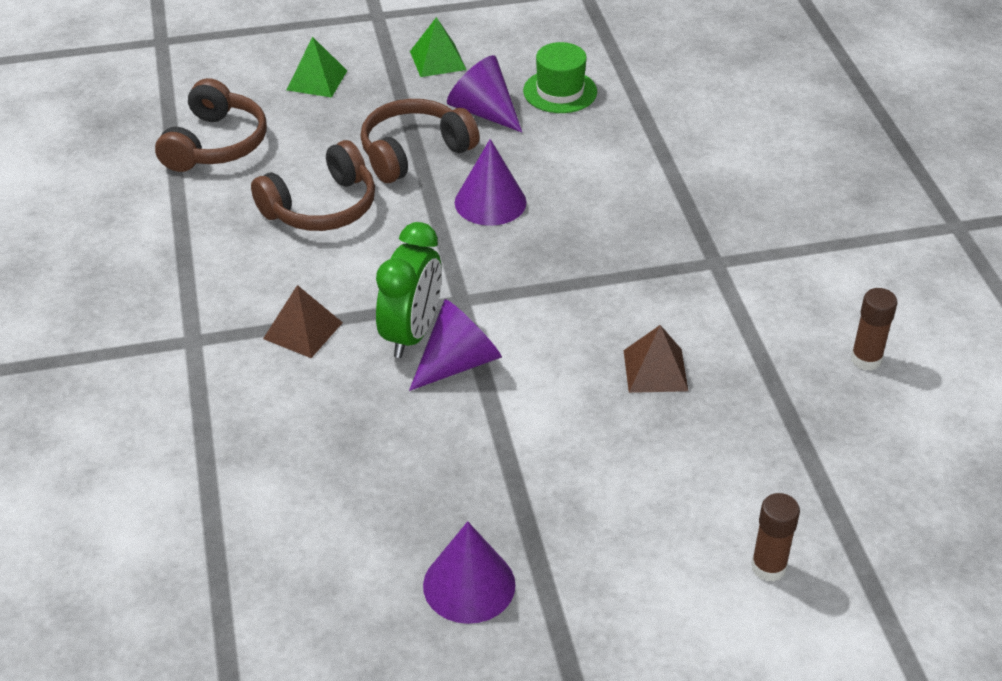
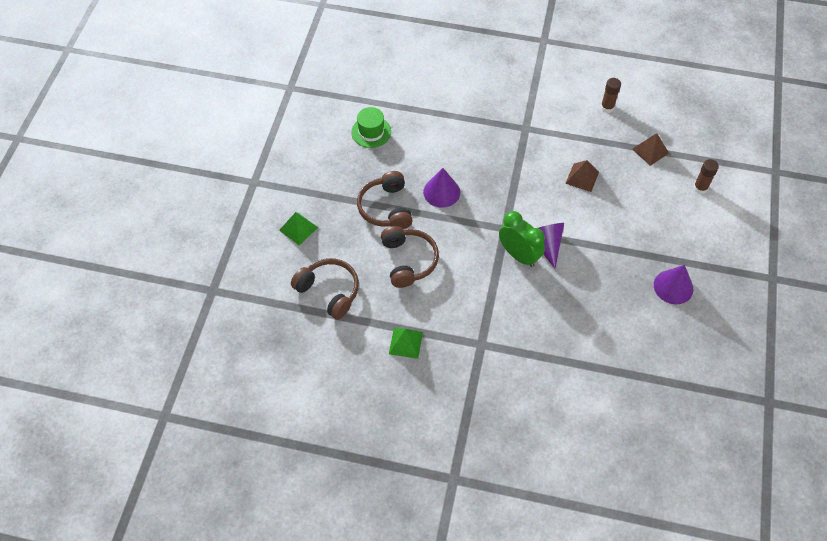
camera: 65 degrees left, 15 degrees up
brown pyramid [263,285,343,358] -> brown pyramid moved to [632,133,669,166]
green pyramid [410,17,466,77] -> green pyramid moved to [389,328,423,359]
purple cone [447,55,522,132] -> none

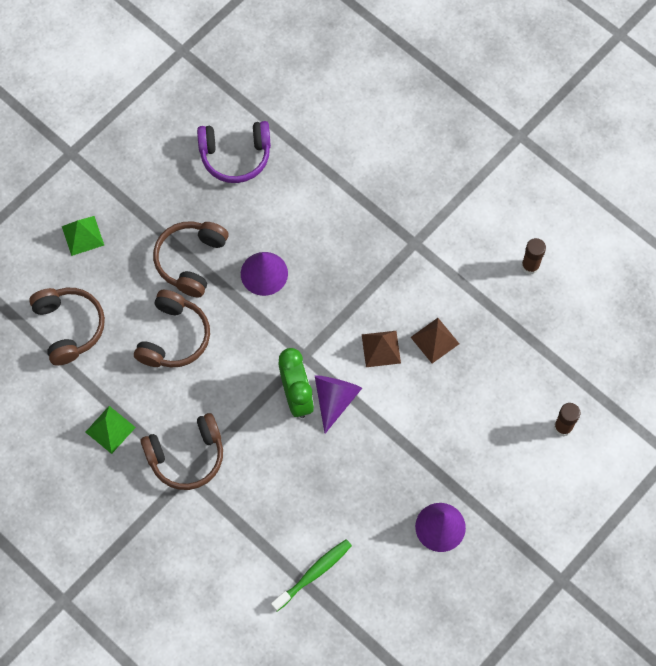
camera: 30 degrees right, 10 degrees up
green hat [351,107,391,148] -> purple headphones [197,121,271,183]
brown pyramid [632,133,669,166] -> brown pyramid moved to [362,331,401,367]
none -> brown headphones [141,413,223,490]
none -> green toothbrush [271,539,352,611]

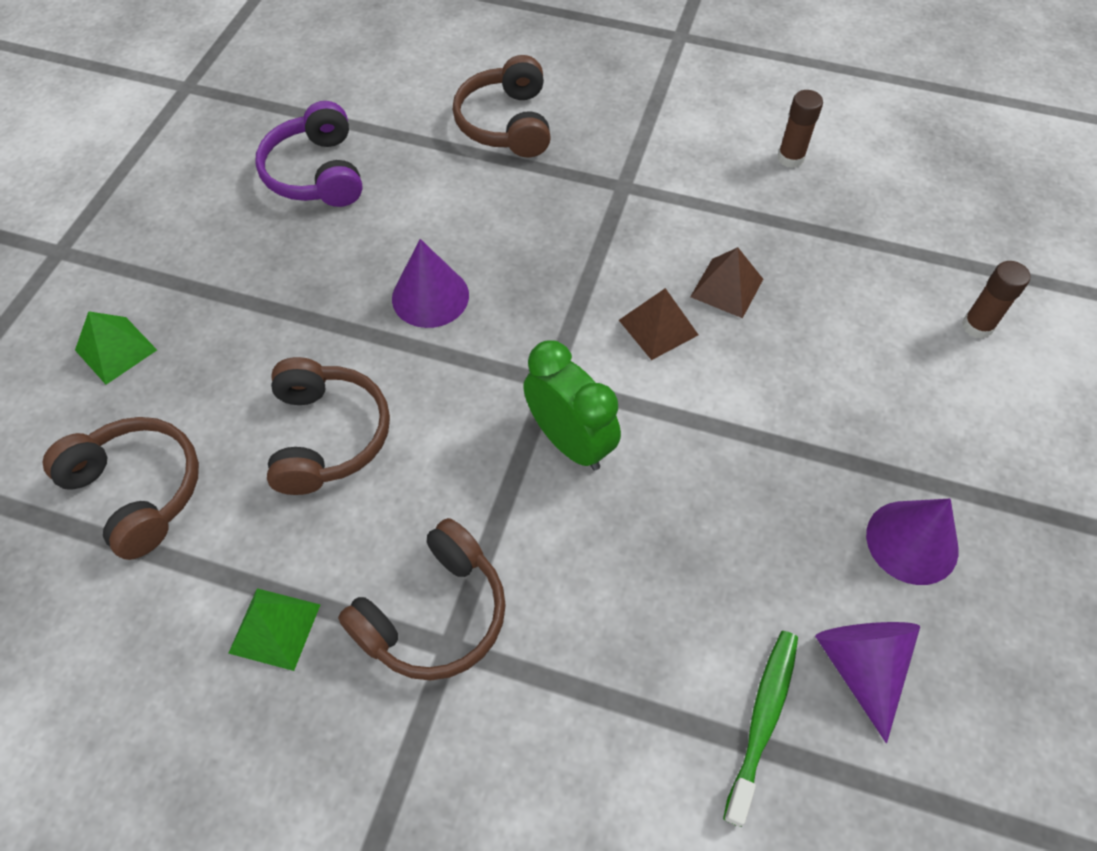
camera: 25 degrees left, 10 degrees down
brown headphones [153,221,228,297] -> brown headphones moved to [453,55,551,157]
purple headphones [197,121,271,183] -> purple headphones turned 105 degrees clockwise [255,101,363,207]
purple cone [315,375,362,433] -> purple cone moved to [815,622,920,743]

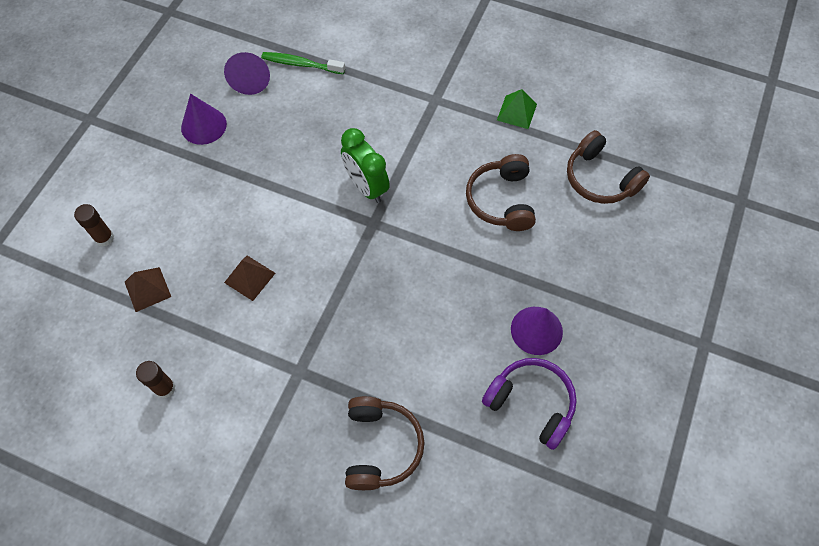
camera: 175 degrees left, 5 degrees up
green pyramid [75,311,157,384] -> none
purple headphones [255,101,363,207] -> purple headphones turned 45 degrees counterclockwise [482,358,577,450]
brown headphones [338,518,506,681] -> none
purple cone [392,239,469,328] -> purple cone moved to [511,307,563,355]
brown pyramid [619,288,698,360] -> brown pyramid moved to [125,267,171,312]
green toothbrush [723,631,798,827] -> green toothbrush turned 75 degrees clockwise [261,52,345,74]

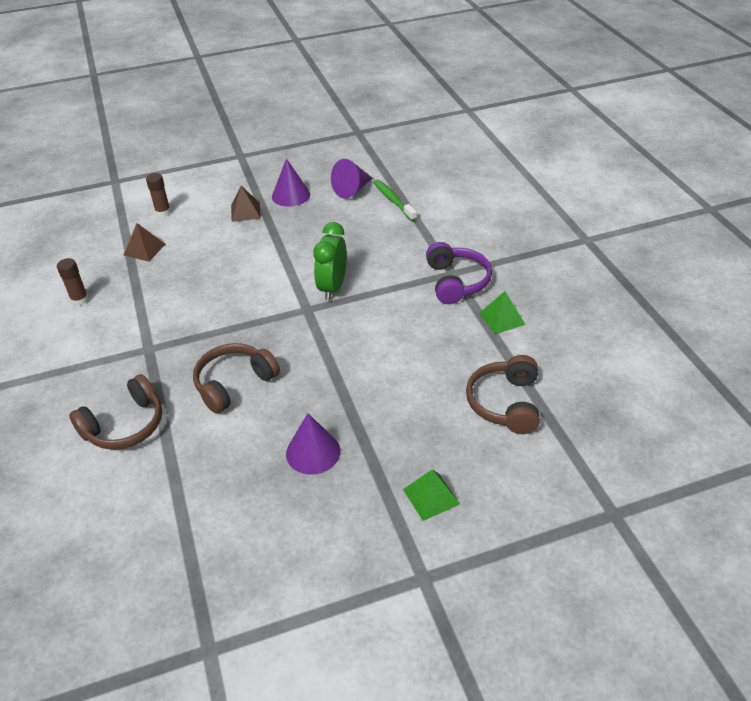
camera: 50 degrees right, 20 degrees down
brown pyramid [224,256,275,301] -> brown pyramid moved to [231,186,261,222]
brown headphones [466,154,536,231] -> brown headphones moved to [193,343,280,414]
purple headphones [482,358,577,450] -> purple headphones moved to [426,242,492,304]
none -> green pyramid [403,469,460,521]

